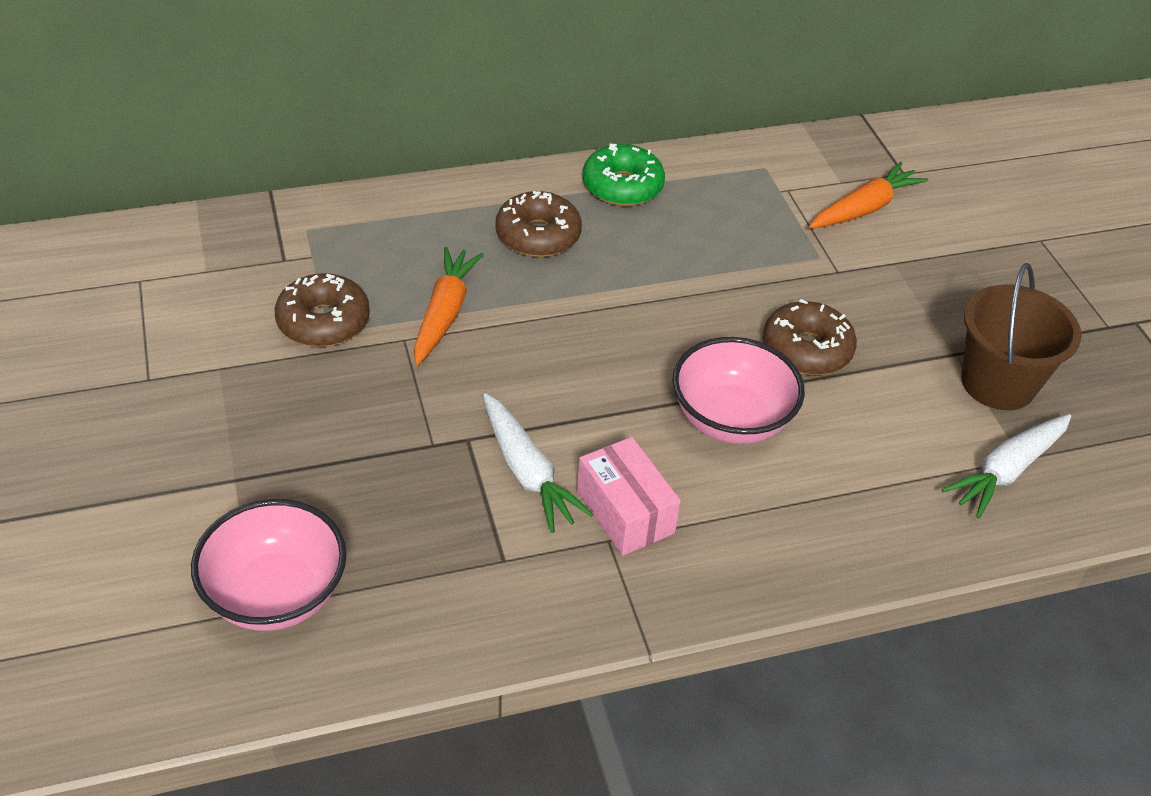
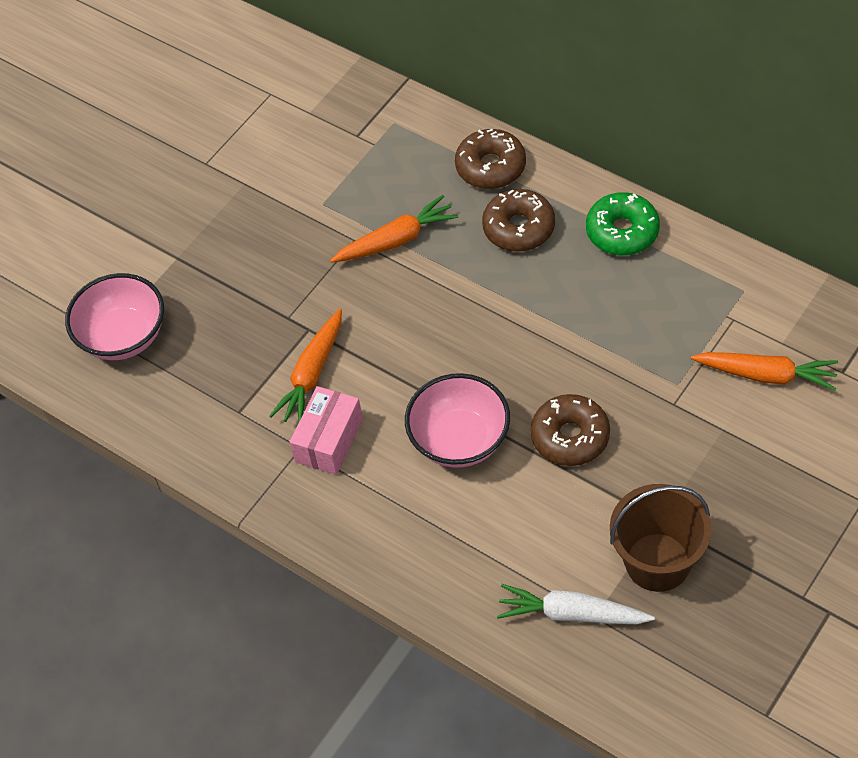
camera: 60 degrees right, 10 degrees up
brown donut [275,273,370,347] -> brown donut moved to [455,129,526,189]
white carrot [483,393,593,533] -> orange carrot [269,309,342,422]

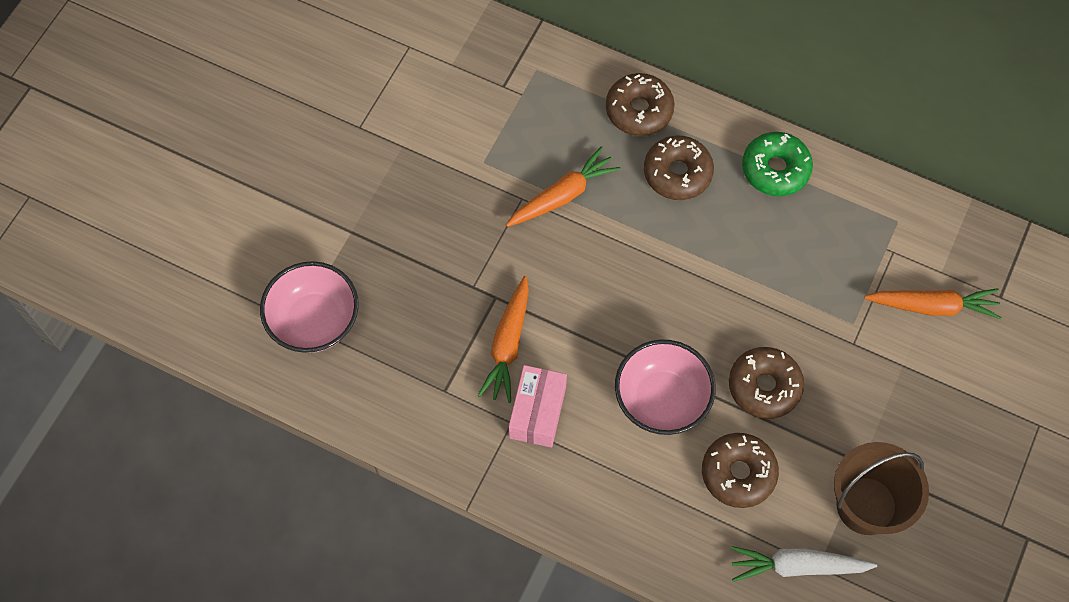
camera: 15 degrees left, 10 degrees up
none -> brown donut [702,433,779,508]

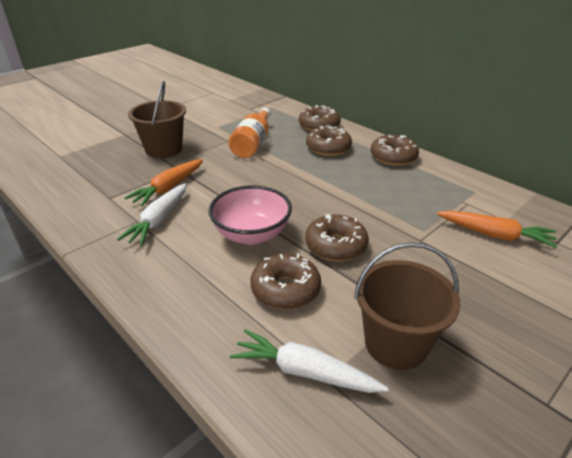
camera: 20 degrees right, 30 degrees down
pink bowl [260,261,359,353] -> none
orange carrot [506,146,621,227] -> orange bottle [228,108,271,158]
pink box [509,365,567,448] -> white carrot [117,183,187,246]
green donut [742,132,813,196] -> brown donut [370,135,419,166]
none -> brown bucket [128,81,186,158]

